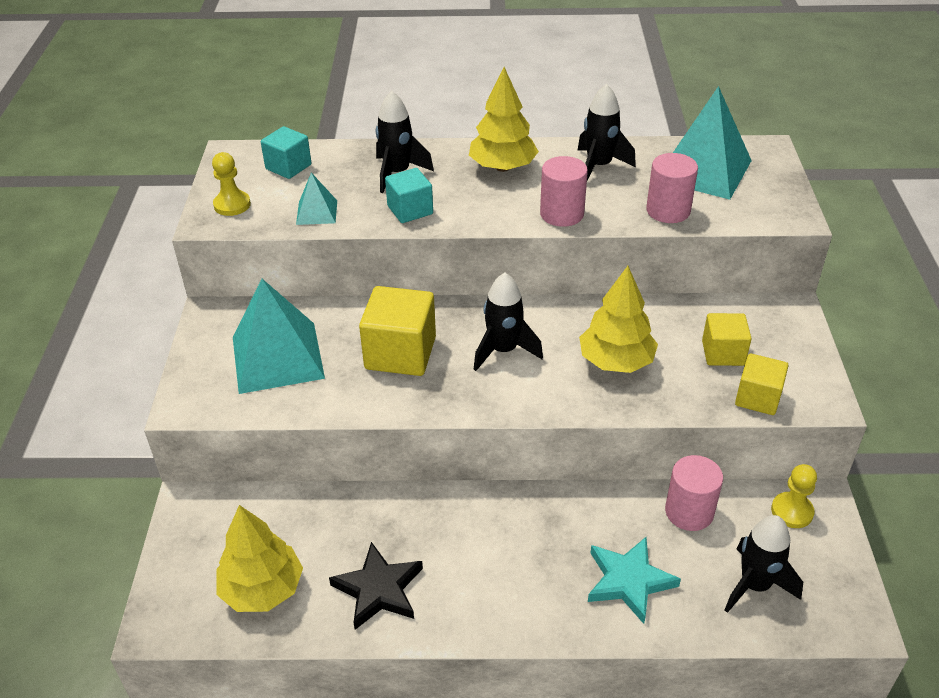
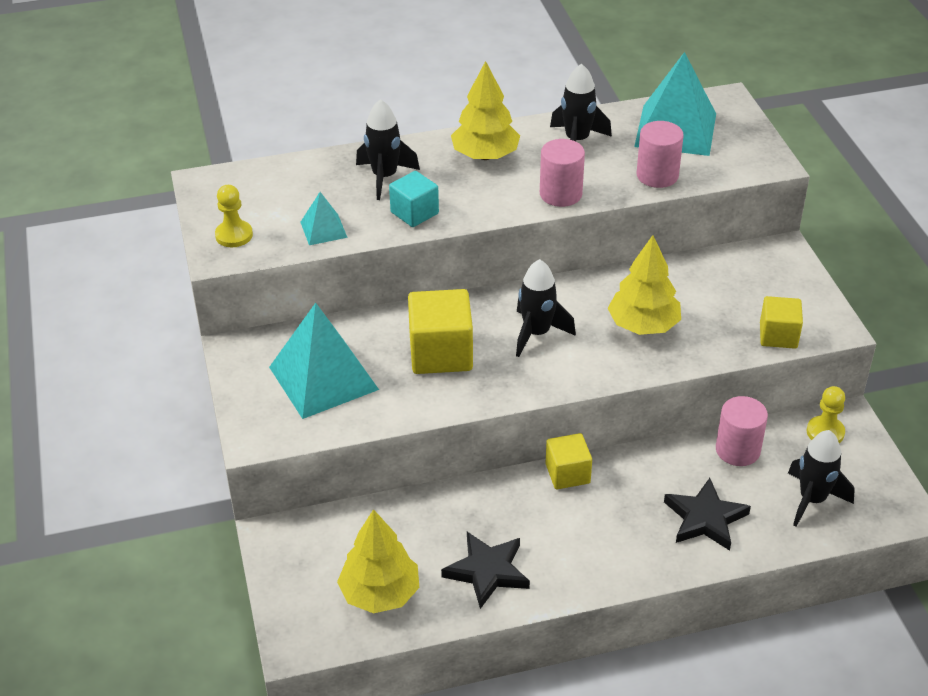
camera: 15 degrees left, 0 degrees up
turquoise cube [261,126,312,179] -> none
turquoise star [588,537,681,624] -> black star [664,478,751,551]
yellow cube [702,313,752,366] -> yellow cube moved to [545,433,592,489]

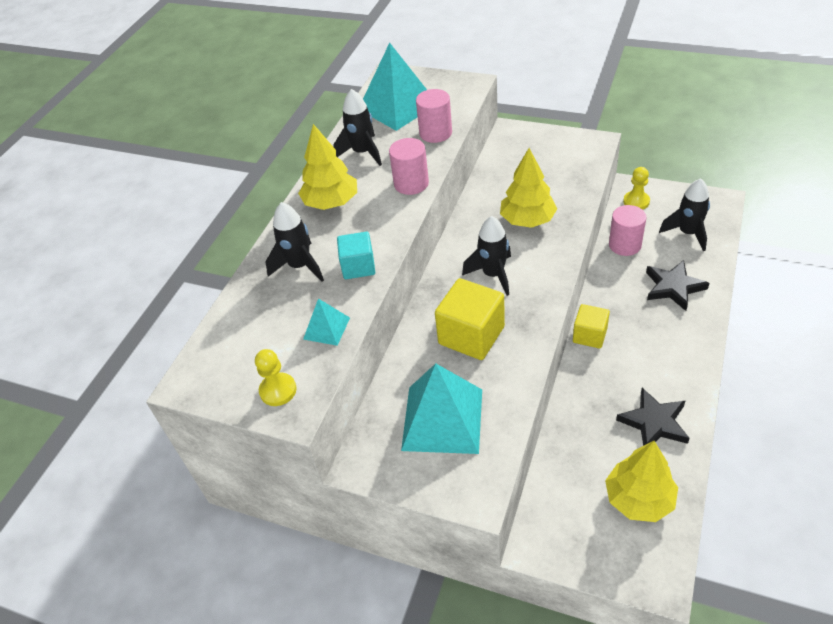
camera: 50 degrees left, 5 degrees up
yellow cube [760,296,803,349] -> none

